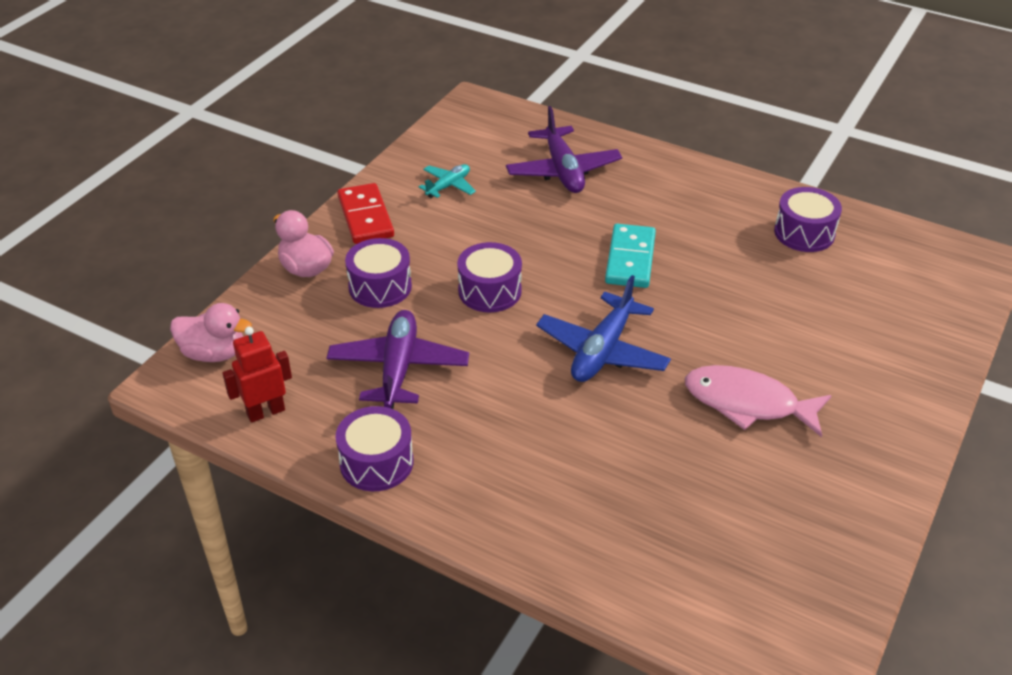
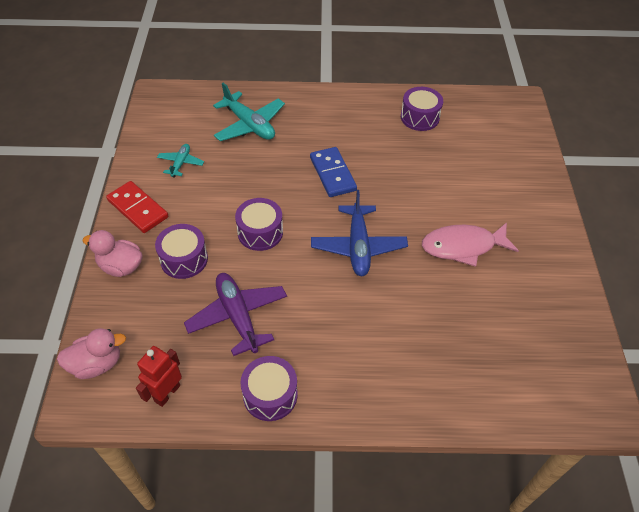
camera: 30 degrees left, 10 degrees up
purple plane [506,106,622,193] -> turquoise plane [213,83,285,141]
turquoise domino [605,224,656,288] -> blue domino [310,147,357,197]

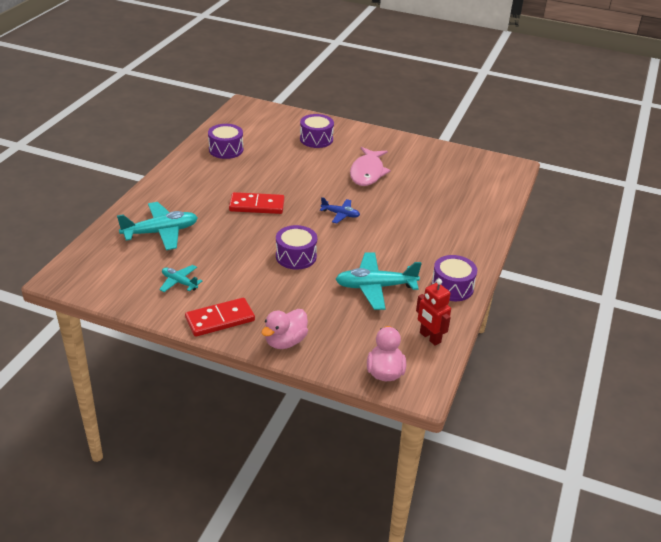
camera: 70 degrees left, 15 degrees down
purple drum [155,224,208,279] -> purple drum moved to [300,114,334,148]
purple plane [184,273,287,356] -> turquoise plane [336,252,422,310]
blue domino [310,147,357,197] -> red domino [229,192,285,214]
blue plane [311,190,408,276] -> blue plane [320,197,360,223], size x0.55

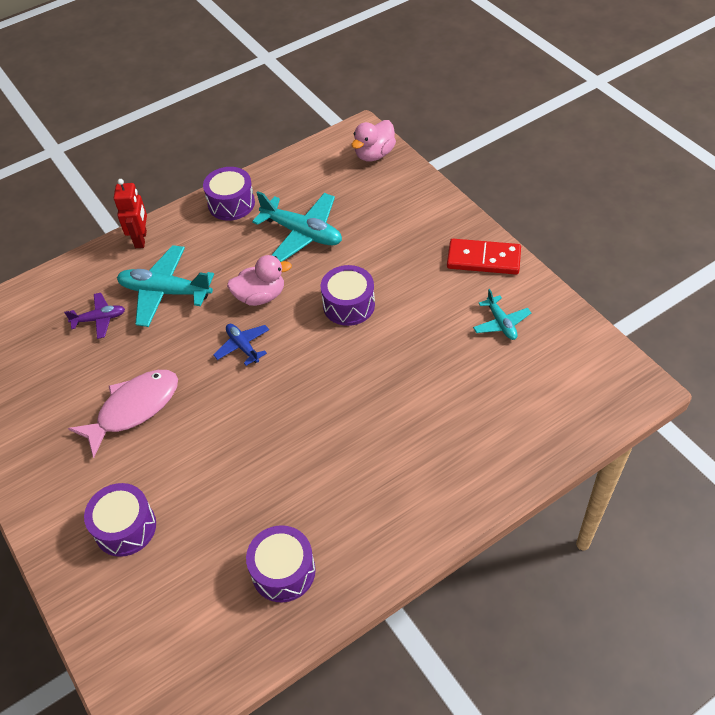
camera: 140 degrees left, 15 degrees up
turquoise plane [117,202,198,250] -> turquoise plane moved to [117,245,214,327]
red domino [229,192,285,214] -> none
pink duck [261,309,308,349] -> pink duck moved to [227,255,292,306]
red robot [416,279,451,346] -> red robot moved to [114,179,147,248]
none -> purple plane [64,293,125,339]

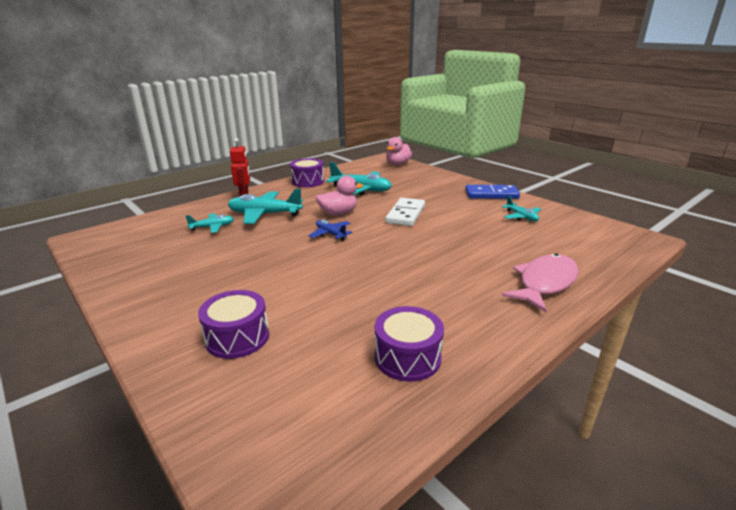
camera: 10 degrees left, 25 degrees down
purple plane [64,293,125,339] -> turquoise plane [186,213,234,233]
pink fish [68,370,178,458] -> pink fish moved to [502,253,579,312]
purple drum [321,265,375,326] -> white domino [386,198,425,226]
red domino [447,239,521,275] -> blue domino [465,185,520,199]

